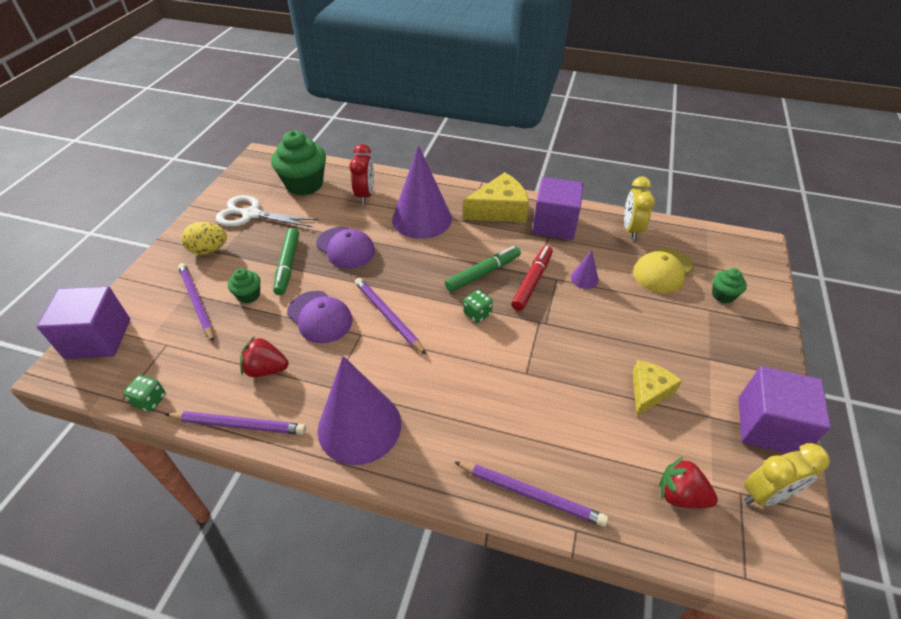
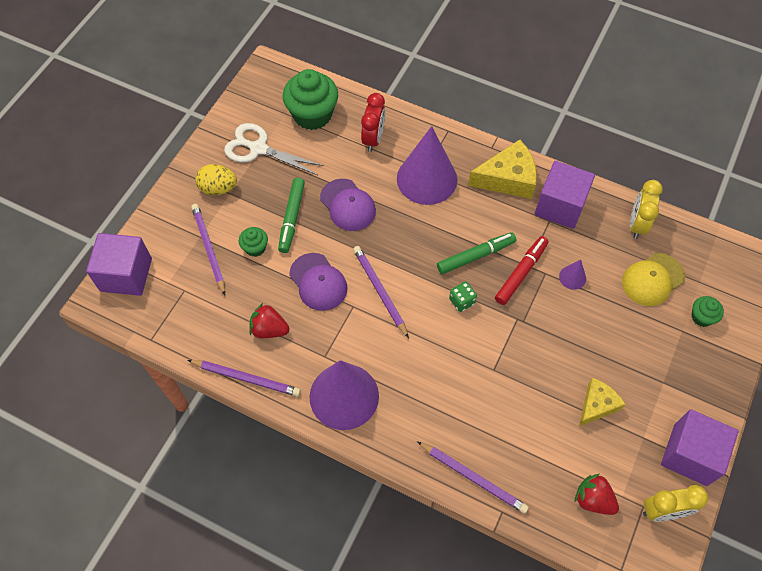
camera: 10 degrees right, 15 degrees up
green dice [123,375,166,412] -> none

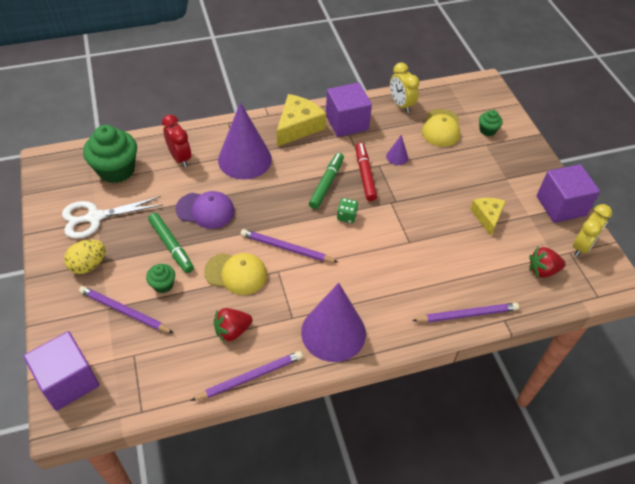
camera: 45 degrees left, 10 degrees down
purple cap [289,253,347,311] -> yellow cap [204,253,267,295]

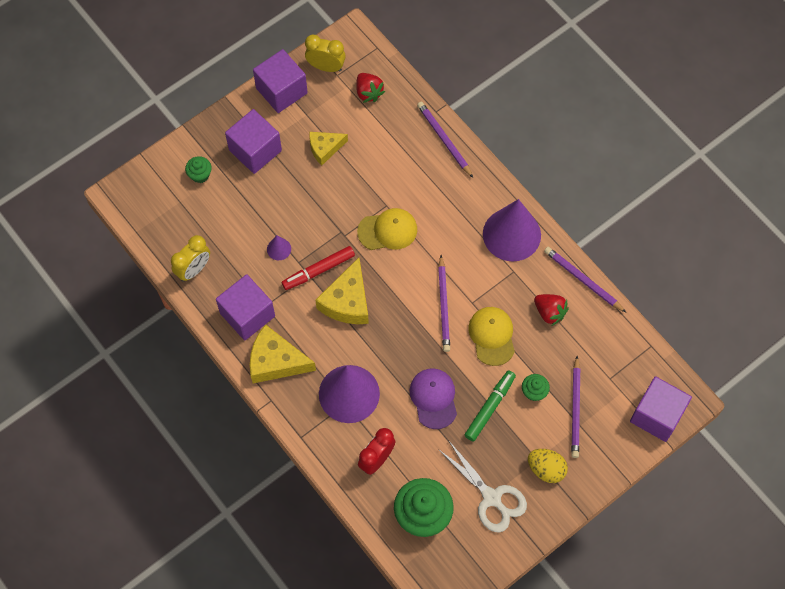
camera: 110 degrees left, 15 degrees up
green marker [309,153,344,209] -> yellow cheese [315,257,369,324]
green dice [337,198,359,223] -> none
yellow cap [422,109,460,147] -> yellow cap moved to [357,208,417,250]
none -> purple cube [225,109,282,174]

